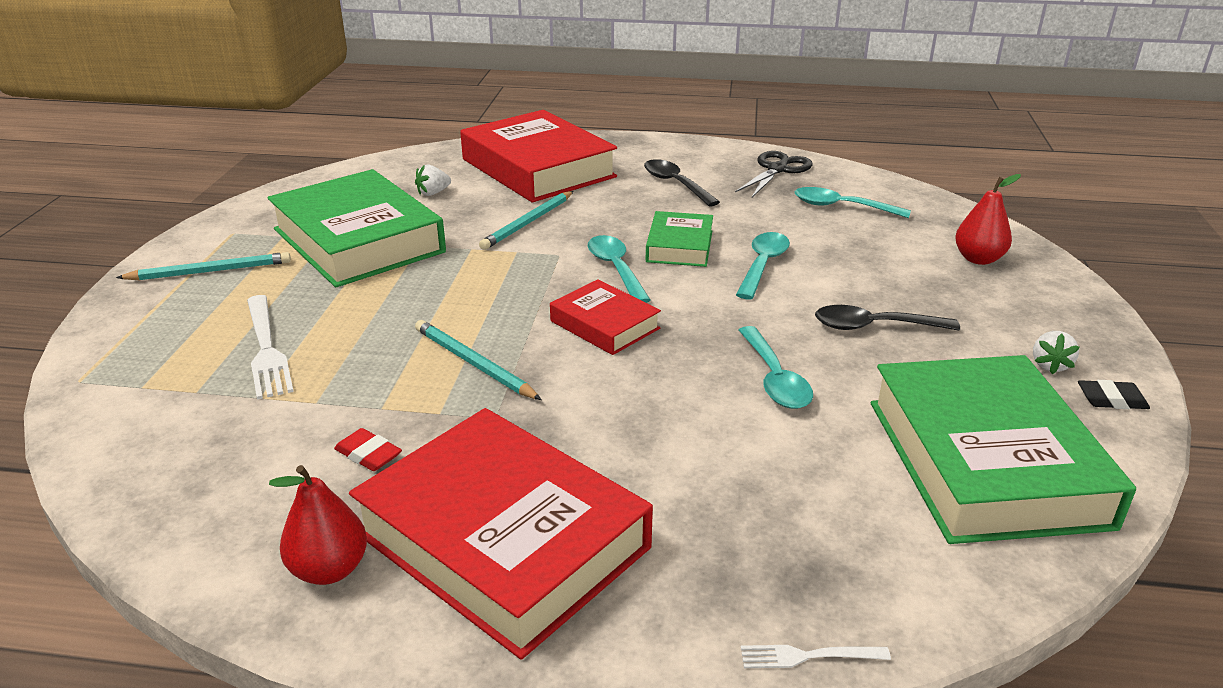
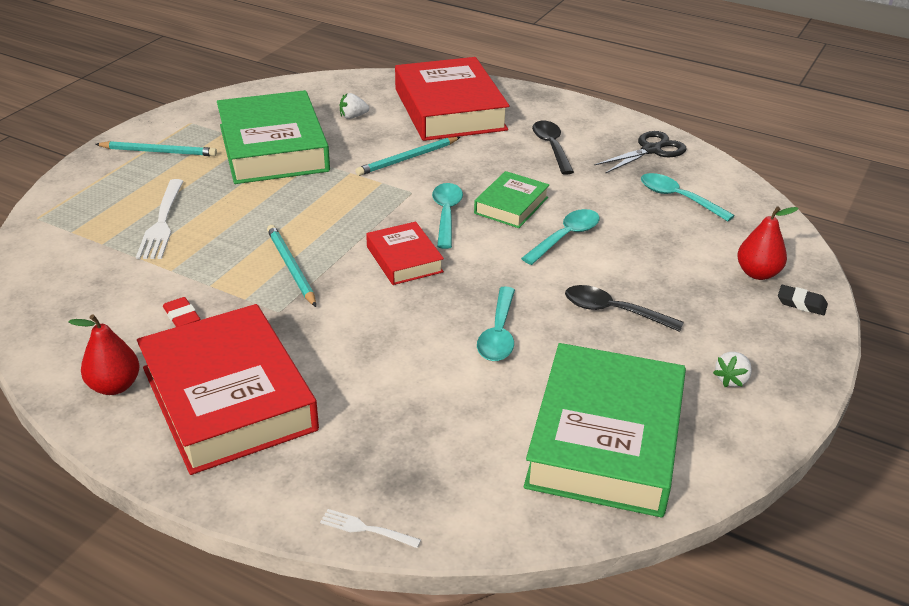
camera: 20 degrees right, 5 degrees up
black eraser [1078,380,1150,409] -> black eraser moved to [778,285,828,315]

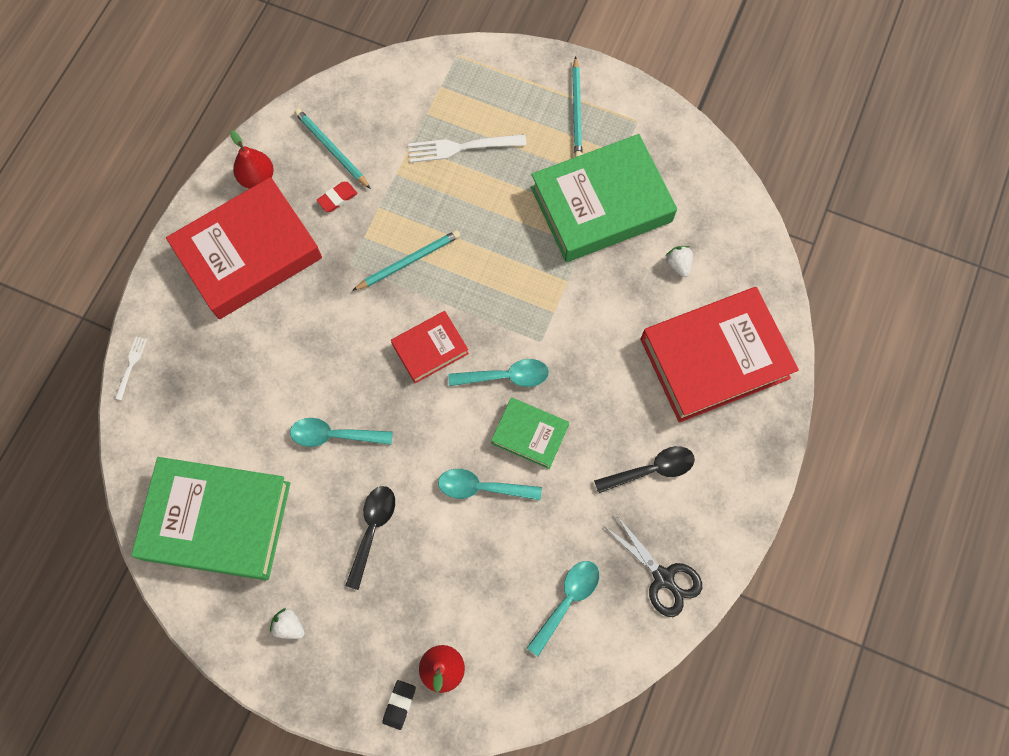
camera: 85 degrees right, 35 degrees up
turquoise pencil [355,137,460,176] -> turquoise pencil moved to [294,108,371,189]
turquoise spoon [521,209,600,265] -> turquoise spoon turned 150 degrees clockwise [438,469,542,500]

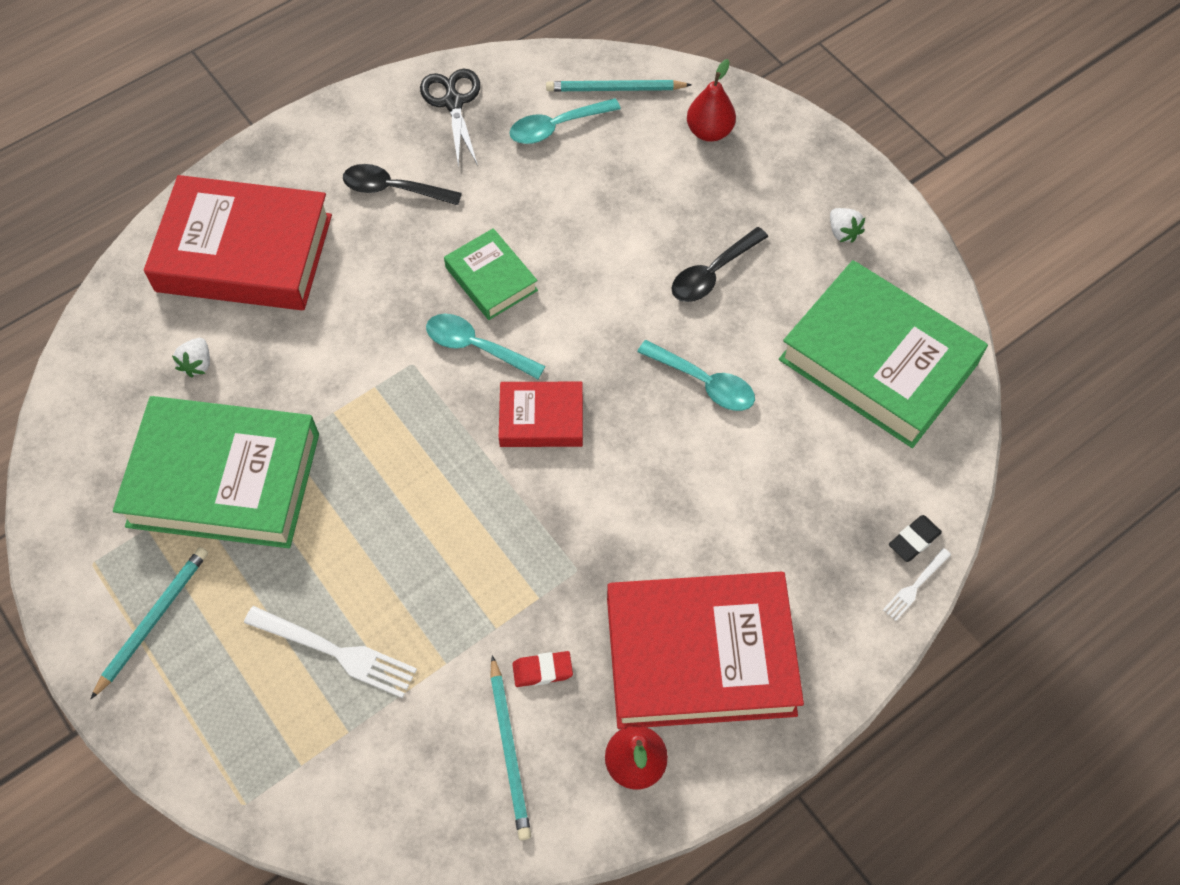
camera: 150 degrees left, 10 degrees down
turquoise pencil [352,230,460,291] -> turquoise pencil moved to [546,80,692,92]
black eraser [383,680,416,730] -> black eraser moved to [889,515,942,562]
turquoise spoon [438,469,542,500] -> none

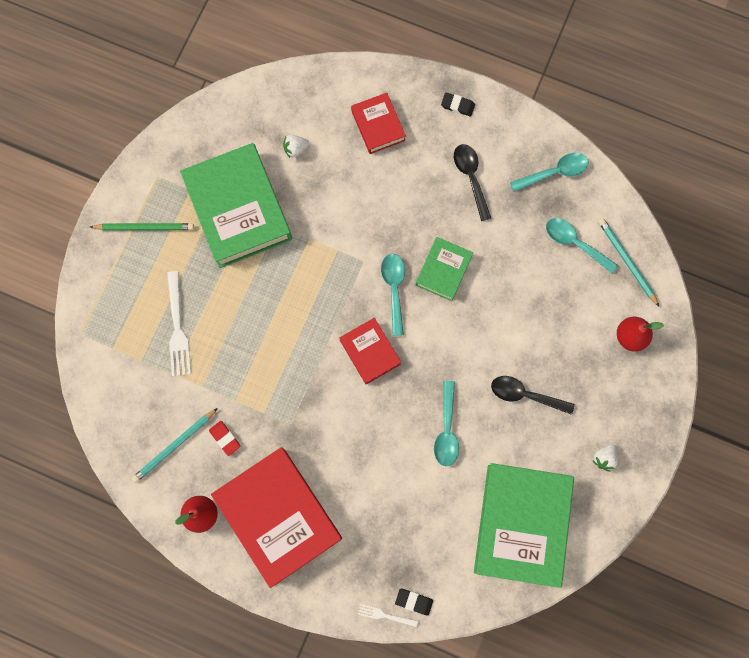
camera: 60 degrees right, 15 degrees up
turquoise pencil [91,547,208,699] -> green pencil [90,223,194,231]
red book [144,175,332,310] -> red book [351,93,406,154], size x0.51
black scissors [420,69,480,168] -> turquoise spoon [510,153,589,192]
none -> black eraser [441,92,475,117]

